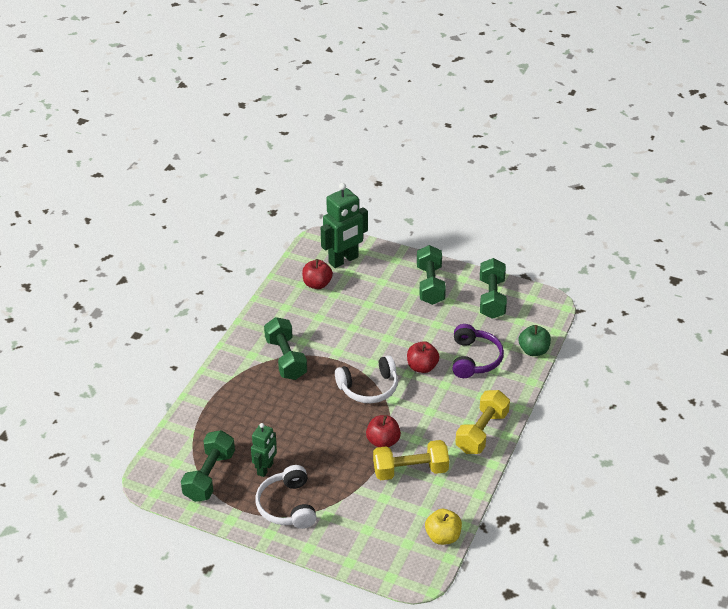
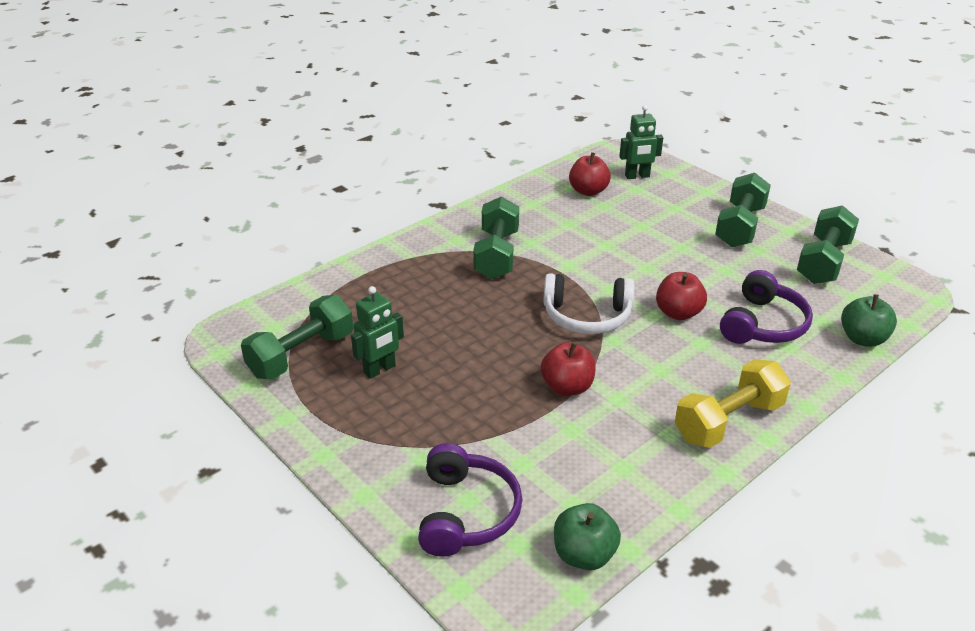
camera: 25 degrees right, 5 degrees down
white headphones [255,465,317,529] -> none
green robot [321,183,368,268] -> green robot [619,105,663,179], size x0.59
yellow dumbbell [373,440,449,480] -> none
yellow apple [425,509,462,545] -> green apple [554,503,621,570]
none -> purple headphones [418,443,522,557]

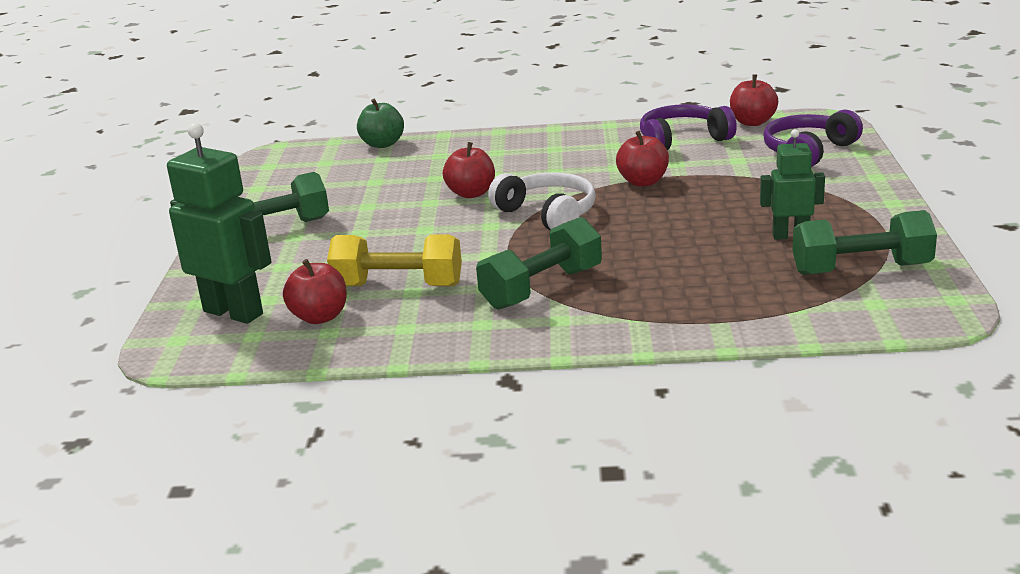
camera: 135 degrees left, 10 degrees down
green apple [554,503,621,570] -> red apple [730,74,778,126]
green robot [619,105,663,179] -> green robot [167,123,271,324], size x1.68
yellow dumbbell [675,359,791,448] -> yellow dumbbell moved to [327,234,462,286]
purple headphones [720,270,813,344] -> purple headphones moved to [640,104,737,151]
green dumbbell [797,205,859,284] -> none

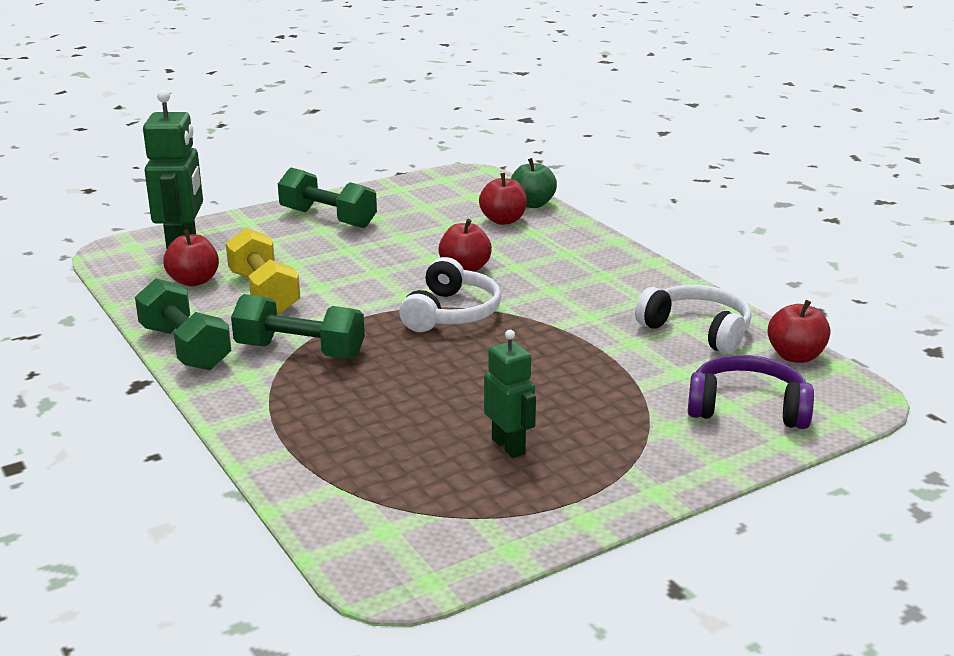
camera: 55 degrees right, 0 degrees up
red apple [616,131,669,187] -> red apple moved to [479,173,527,225]
purple headphones [640,104,737,151] -> white headphones [635,285,752,354]
green dumbbell [792,210,937,275] -> green dumbbell moved to [135,278,232,370]

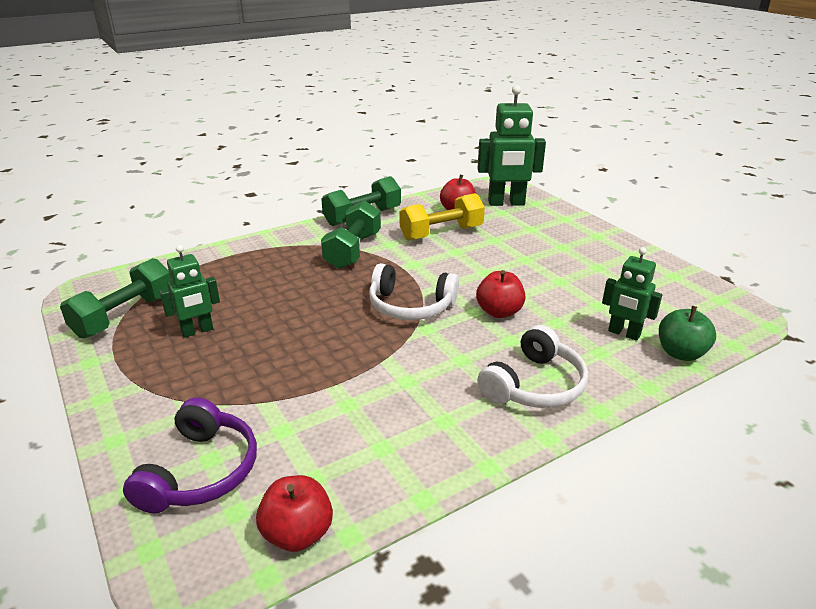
camera: 90 degrees right, 5 degrees up
green dumbbell [278,168,377,228] -> green dumbbell moved to [60,258,172,338]
red apple [479,173,527,225] -> green robot [602,247,662,341]
white headphones [635,285,752,354] -> white headphones moved to [477,325,588,408]

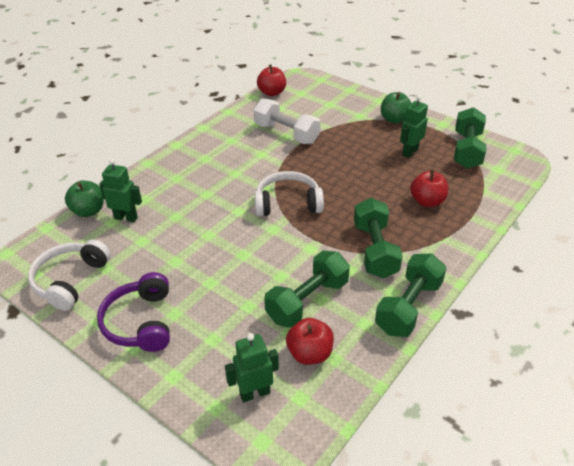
camera: 160 degrees right, 10 degrees up
purple headphones [123,397,257,513] -> purple headphones moved to [97,272,170,352]
yellow dumbbell [400,193,485,241] -> green dumbbell [264,250,350,328]
red apple [476,270,525,318] -> red apple moved to [410,169,448,207]
green robot [477,85,546,206] -> green robot [225,333,279,403], size x0.59
white headphones [477,325,588,408] -> white headphones moved to [28,239,111,311]
none -> white dumbbell [254,98,320,144]
none -> green apple [381,92,412,123]

